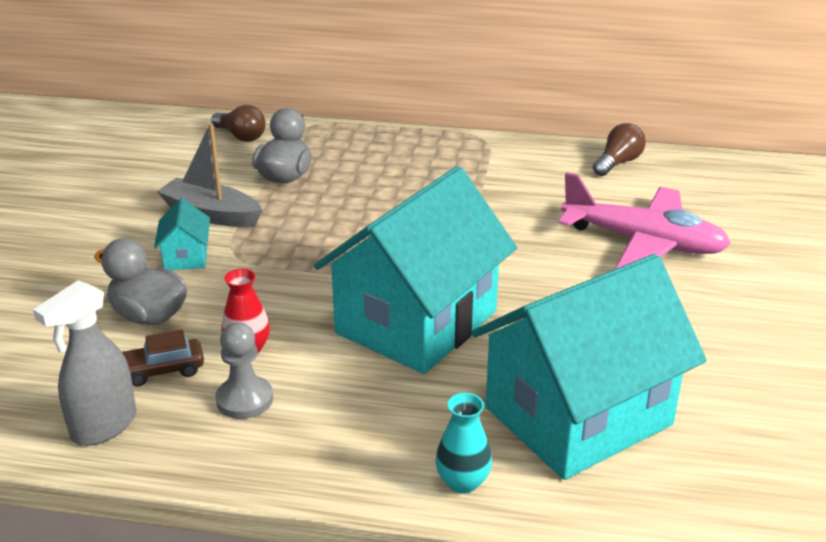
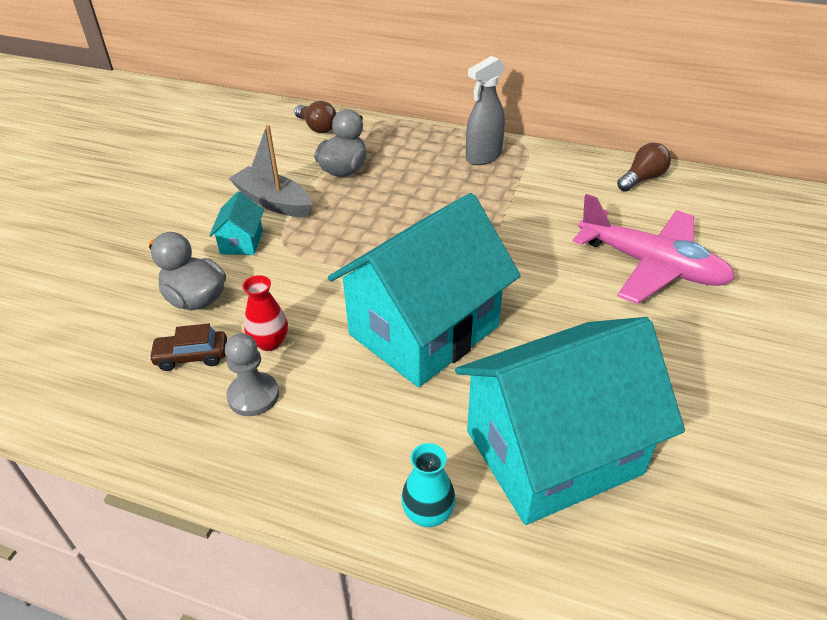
camera: 10 degrees right, 10 degrees up
grey spray bottle [33,280,136,446] -> grey spray bottle moved to [466,56,505,165]

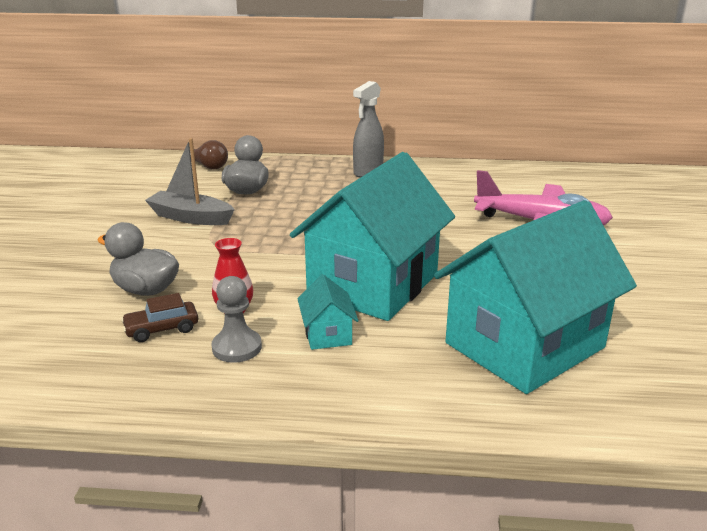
camera: 15 degrees left, 15 degrees down
turquoise house [209,191,264,255] -> turquoise house moved to [297,274,359,350]
turquoise vase [401,443,456,527] -> none
brown light bulb [617,143,671,192] -> none

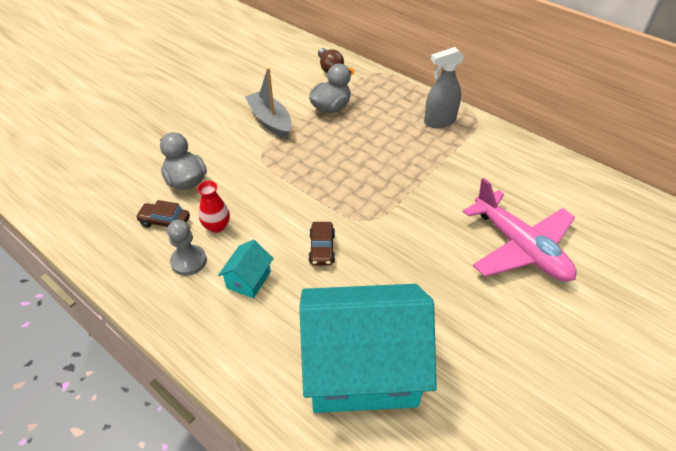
camera: 35 degrees right, 20 degrees up
turquoise house [290,152,455,321] -> brown car [308,222,335,265]

